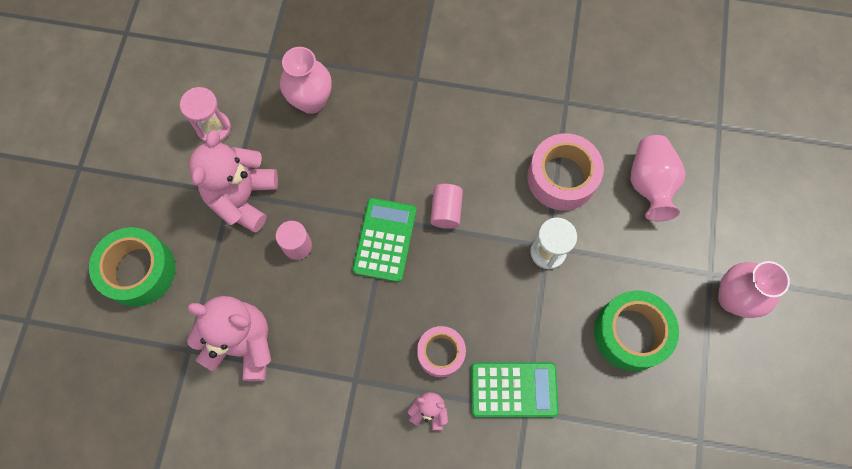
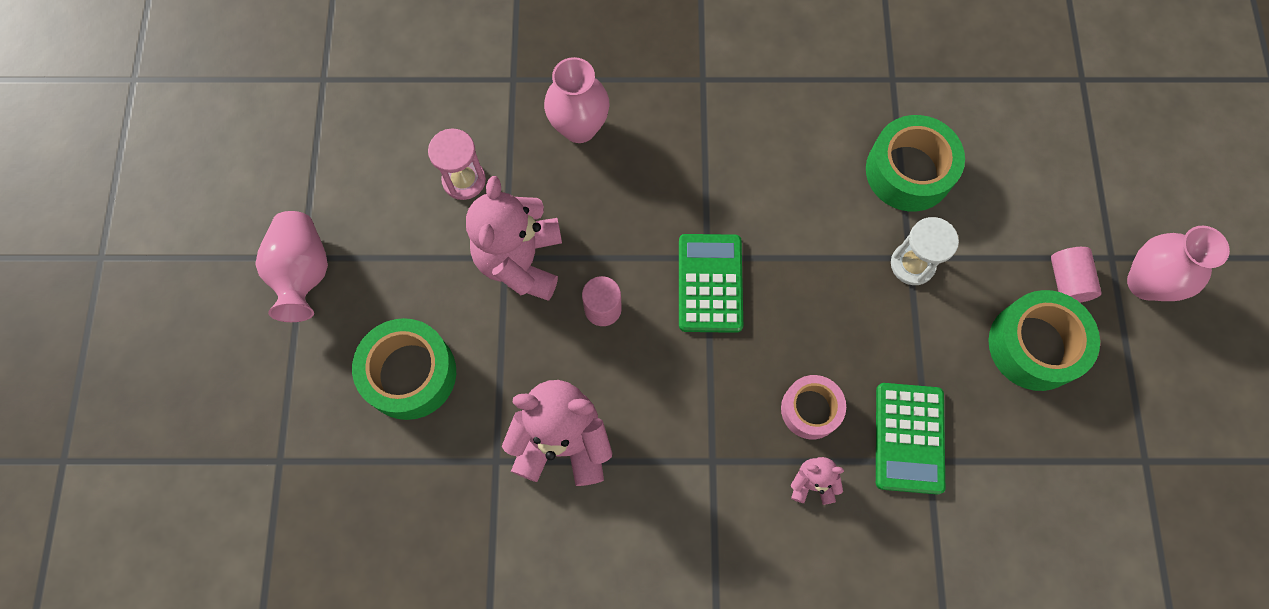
camera: 10 degrees left, 0 degrees up
pink cylinder [430,184,463,229] -> pink cylinder moved to [1051,247,1102,303]
green calculator [471,362,559,417] -> green calculator turned 105 degrees clockwise [876,383,945,494]
pink tape [527,133,604,211] -> green tape [866,115,965,211]
pink vase [631,135,686,221] -> pink vase moved to [255,211,328,322]

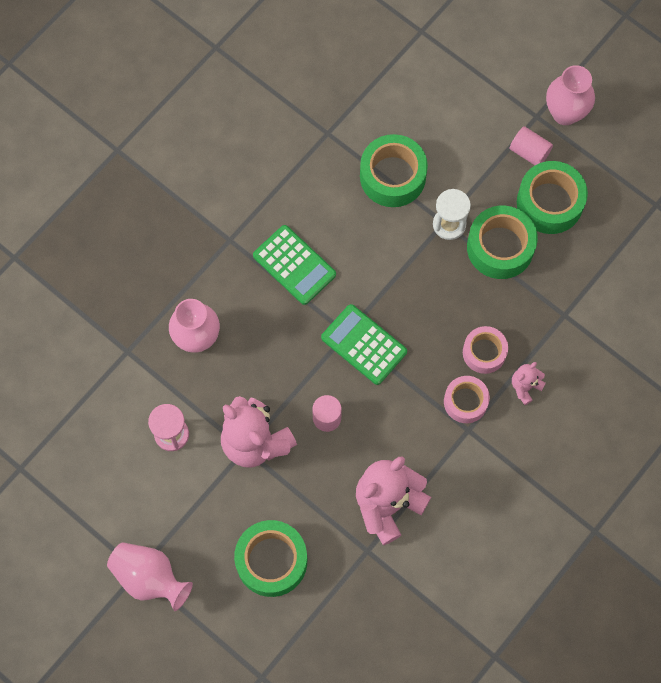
camera: 50 degrees left, 0 degrees up
green calculator [876,383,945,494] -> green calculator moved to [253,225,336,305]
none -> pink tape [444,376,490,423]
none -> green tape [467,206,538,279]

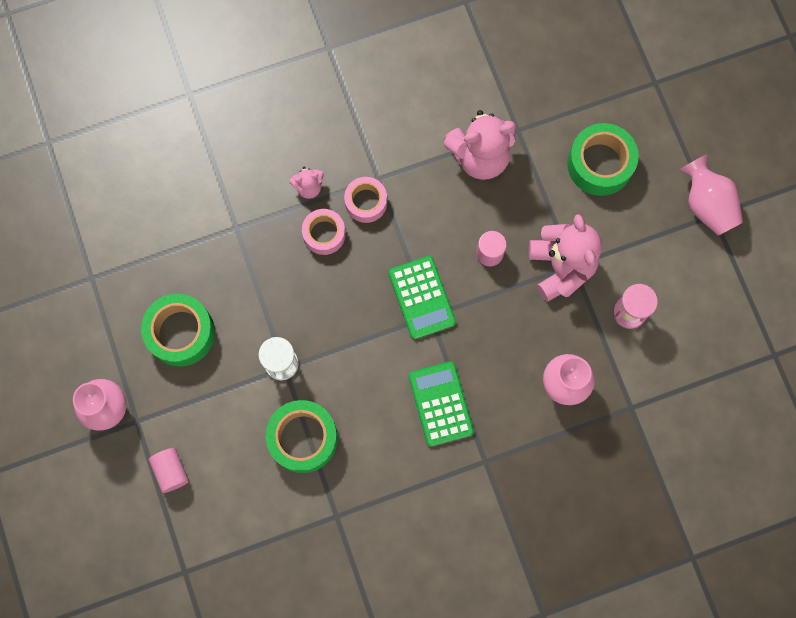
camera: 150 degrees left, 5 degrees up
green tape [467,206,538,279] -> none
pink cylinder [510,126,553,165] -> pink cylinder moved to [149,448,189,493]

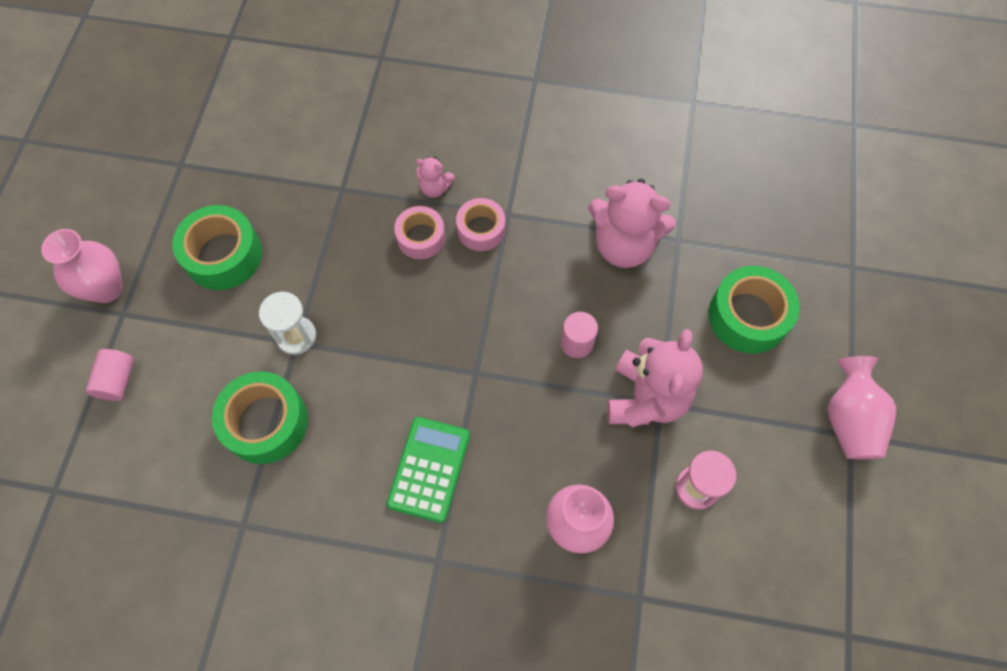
camera: 30 degrees right, 10 degrees down
green calculator [388,256,456,340] -> none

